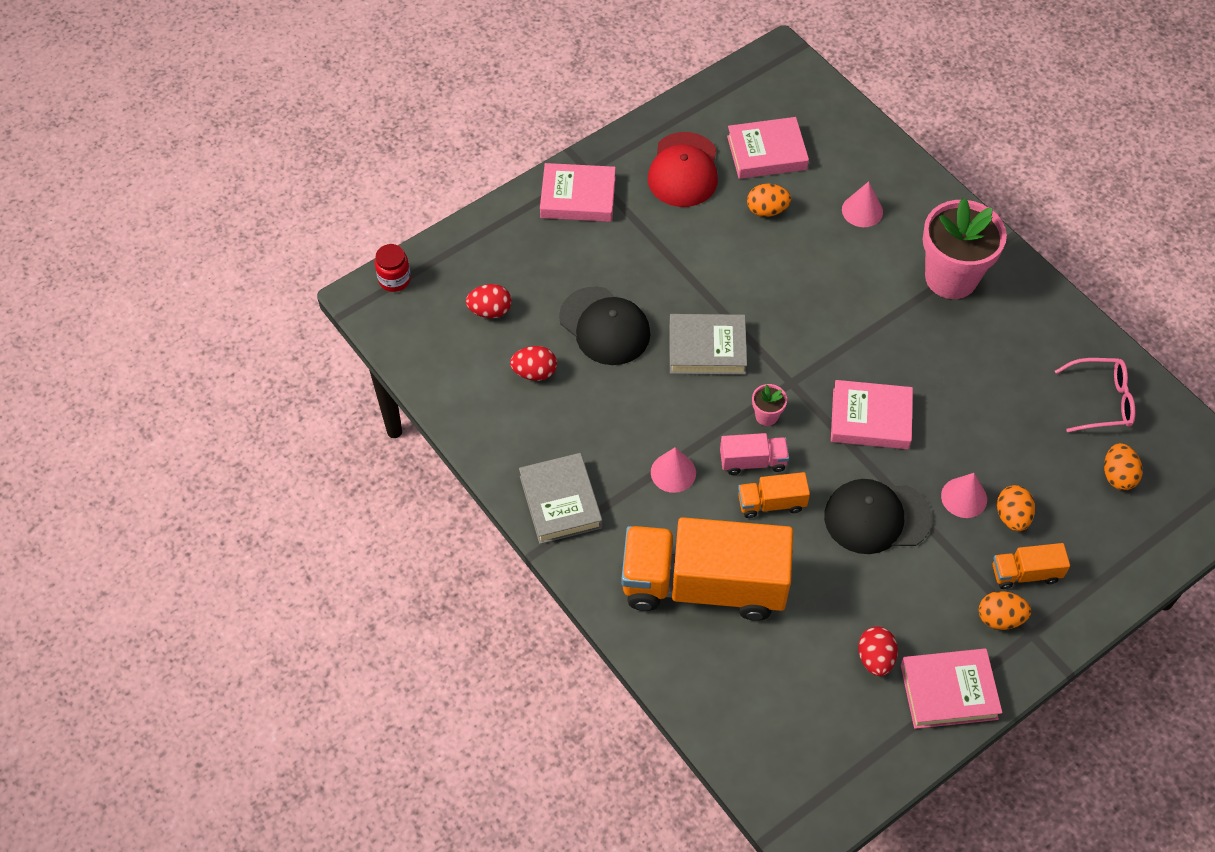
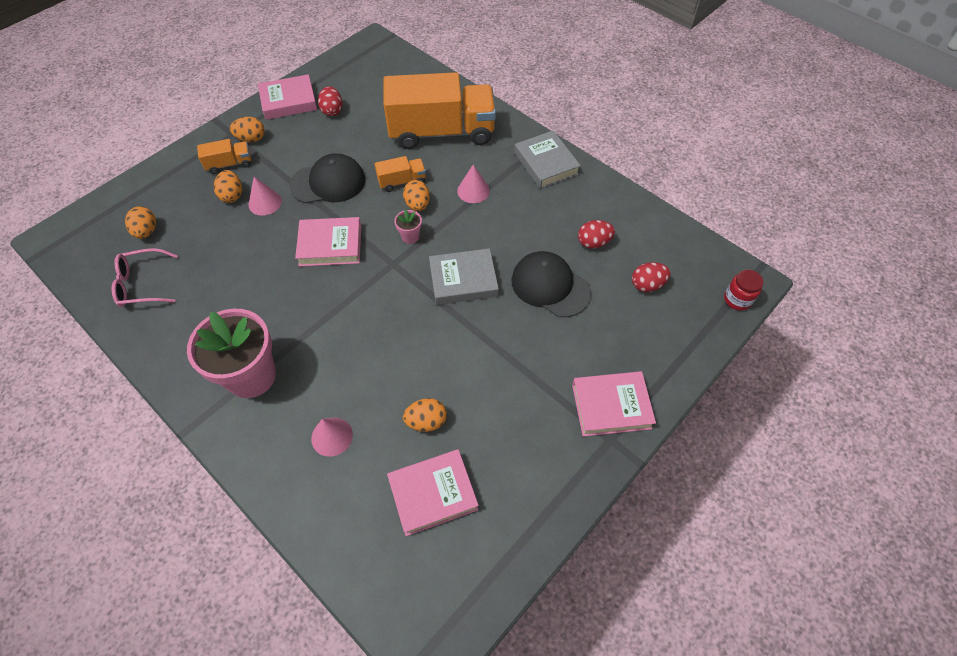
camera: 170 degrees right, 0 degrees up
red cap [648,132,718,207] -> none
pink truck [720,433,789,475] -> orange egg [403,180,430,211]

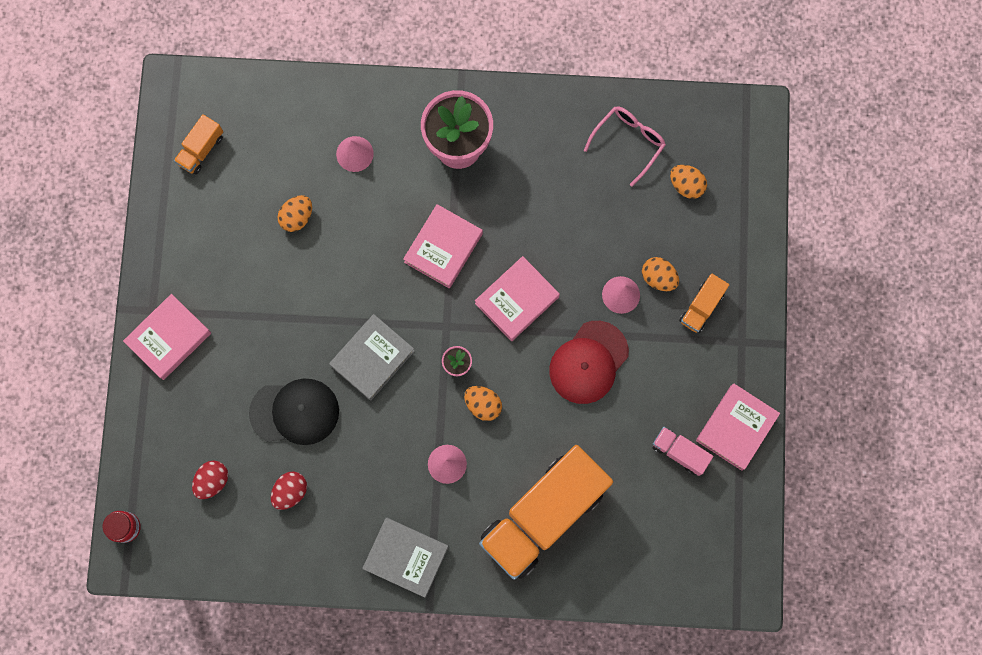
camera: 140 degrees right, 20 degrees up
orange egg [230,117,265,142] -> none
black cap [290,153,365,203] -> red cap [549,321,629,404]
red egg [318,86,343,116] -> pink truck [653,427,713,476]
orange truck [375,156,426,192] -> orange truck moved to [174,114,223,174]
pink book [387,449,479,536] -> pink book moved to [403,204,483,288]

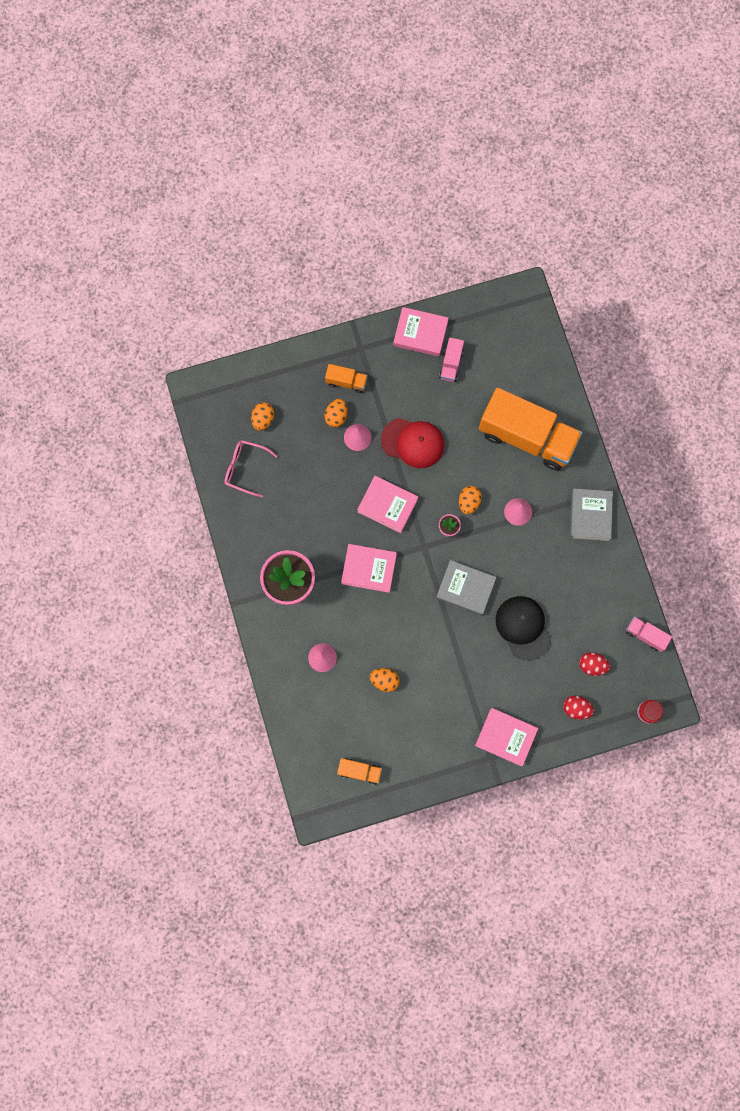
camera: 110 degrees left, 0 degrees up
red egg [271,471,307,510] -> red egg moved to [563,696,594,720]
none -> pink truck [626,617,672,652]

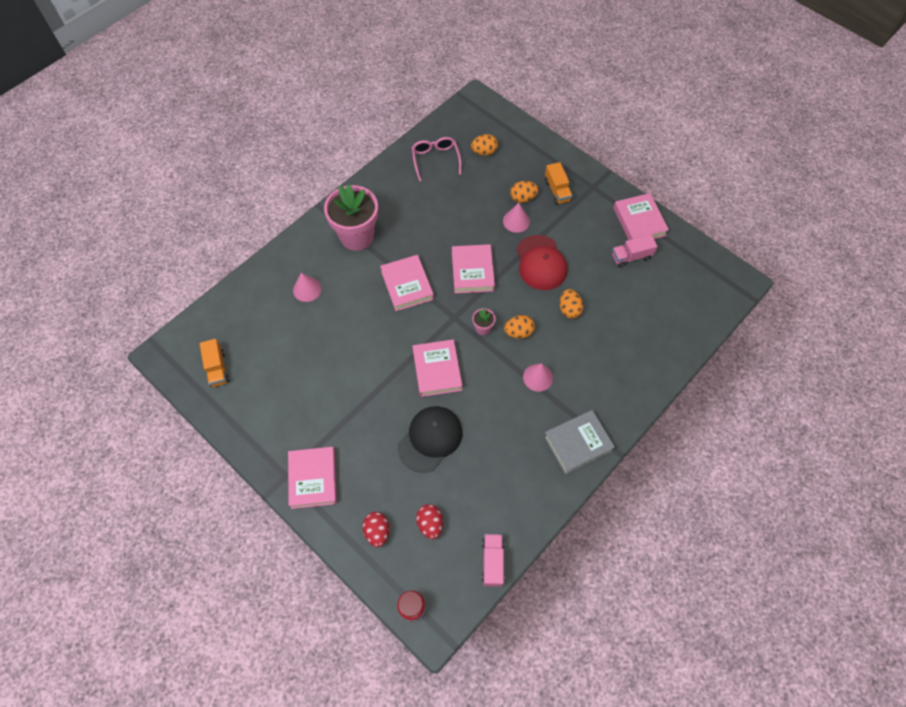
camera: 60 degrees right, 15 degrees down
orange egg [370,668,400,692] -> orange egg moved to [560,289,583,319]
grey book [436,560,497,616] -> pink book [412,339,462,397]
orange truck [479,388,582,471] -> none

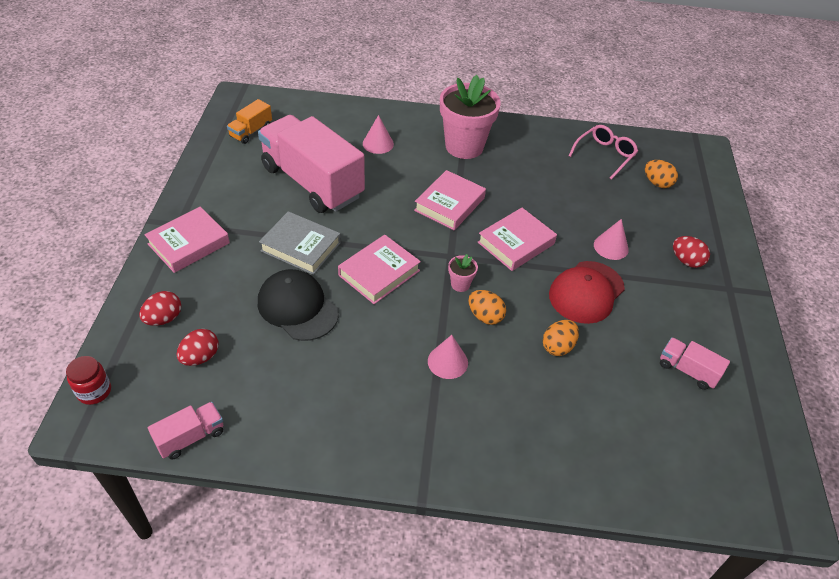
camera: 50 degrees right, 15 degrees down
black cap [398,406,462,473] -> black cap turned 135 degrees counterclockwise [258,269,339,341]
orange egg [510,181,539,203] -> none
grey book [544,410,615,474] -> grey book moved to [259,211,341,275]
orange truck [545,162,573,205] -> red egg [673,236,710,268]
pink book [613,193,669,240] -> none
none -> pink truck [258,115,365,213]

